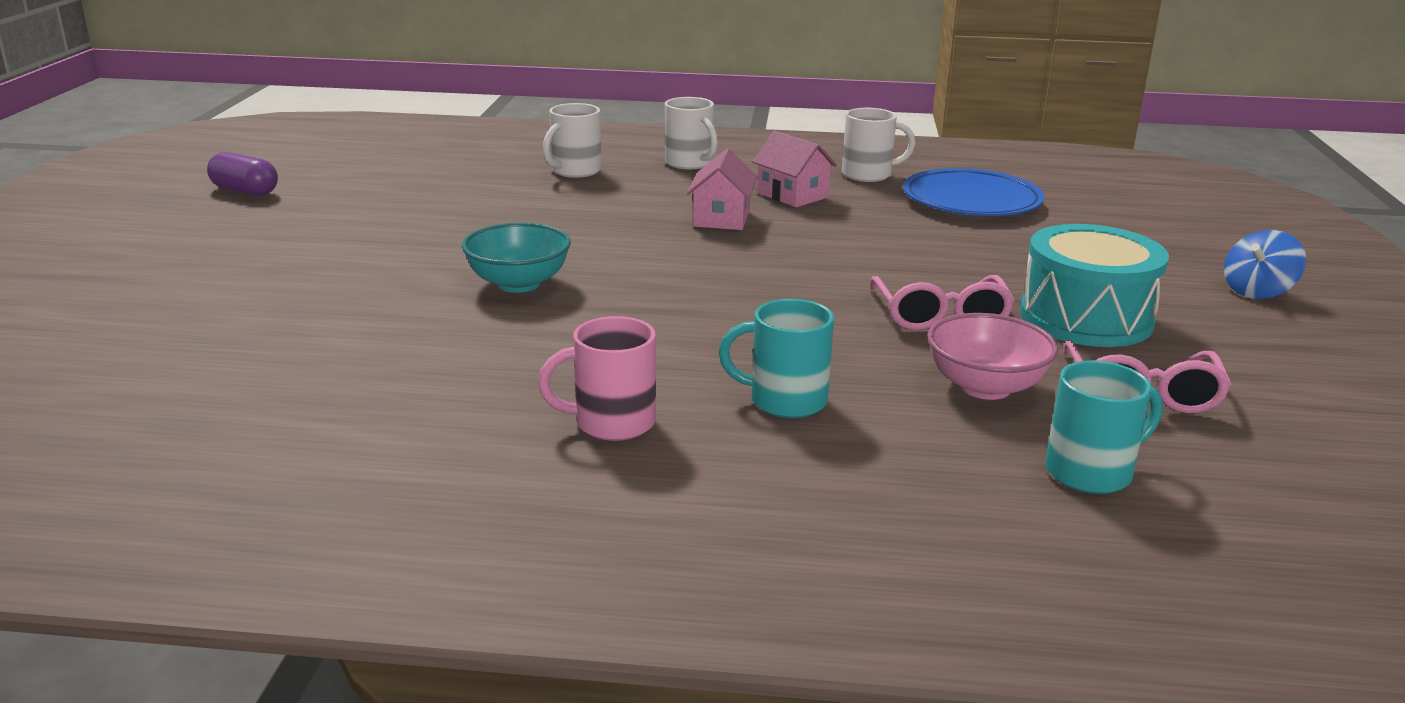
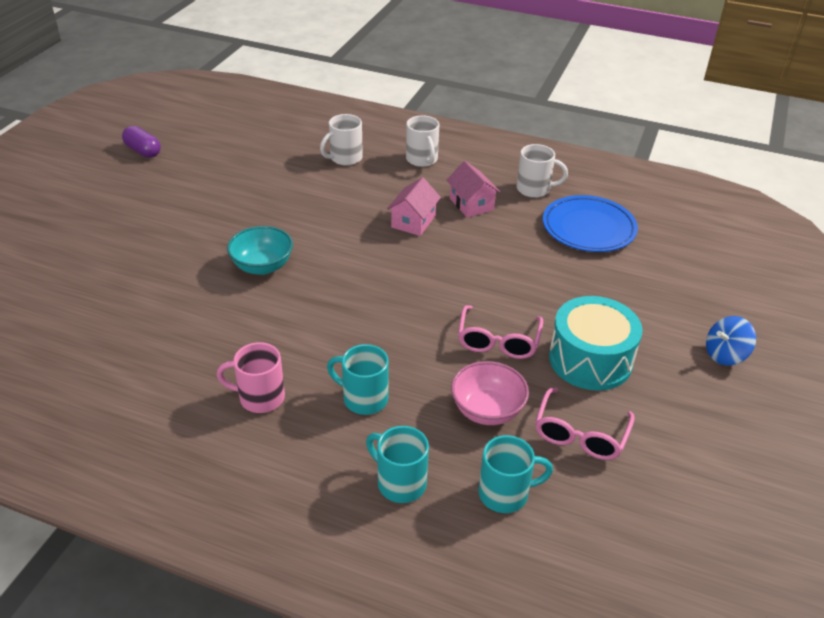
camera: 15 degrees right, 15 degrees up
none -> turquoise mug [366,426,429,503]

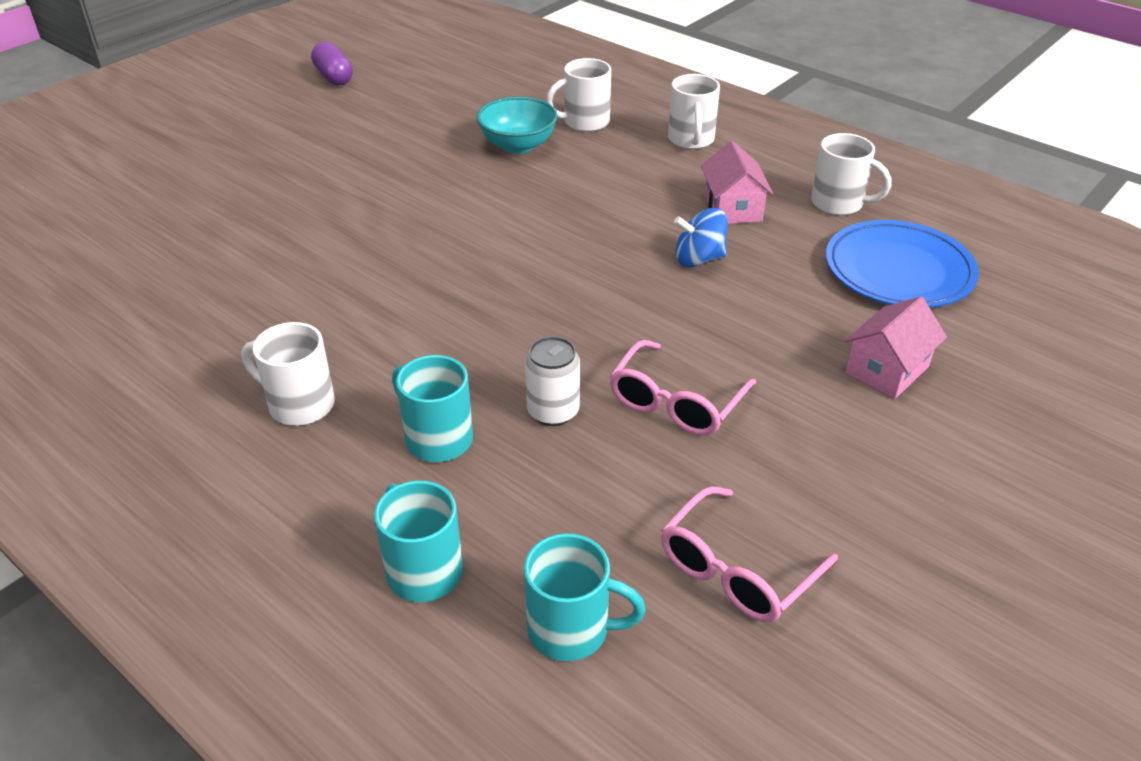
camera: 20 degrees right, 0 degrees up
pink mug [217,342,285,413] -> white mug [241,322,335,426]
turquoise bowl [227,226,293,275] -> turquoise bowl moved to [476,96,558,154]
pink house [387,177,441,236] -> pink house moved to [844,296,947,399]
pink bowl [451,361,529,425] -> none
turquoise drum [549,296,643,391] -> none
blue spinning top [706,316,756,365] -> blue spinning top moved to [674,208,728,267]
none -> white can [525,336,580,426]

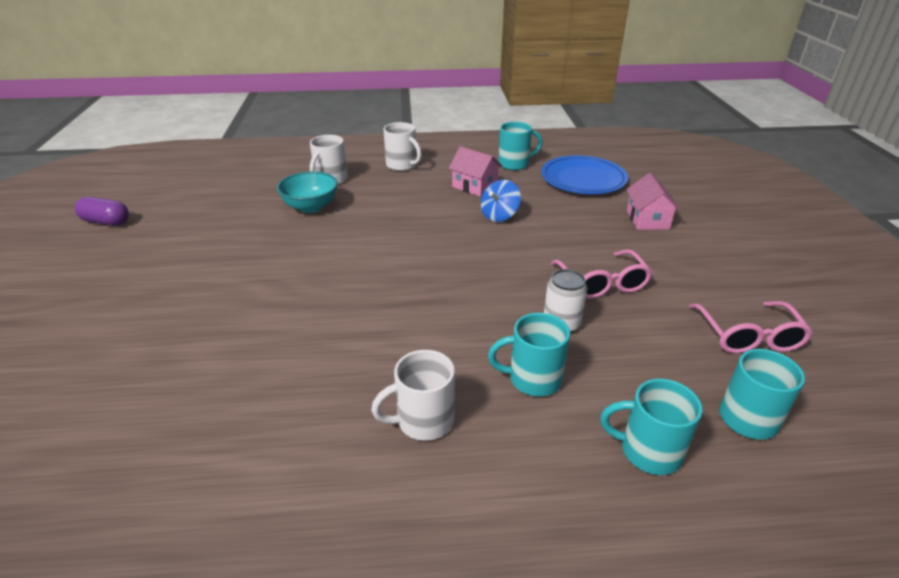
camera: 45 degrees left, 5 degrees down
white mug [811,133,891,215] -> turquoise mug [498,122,543,170]

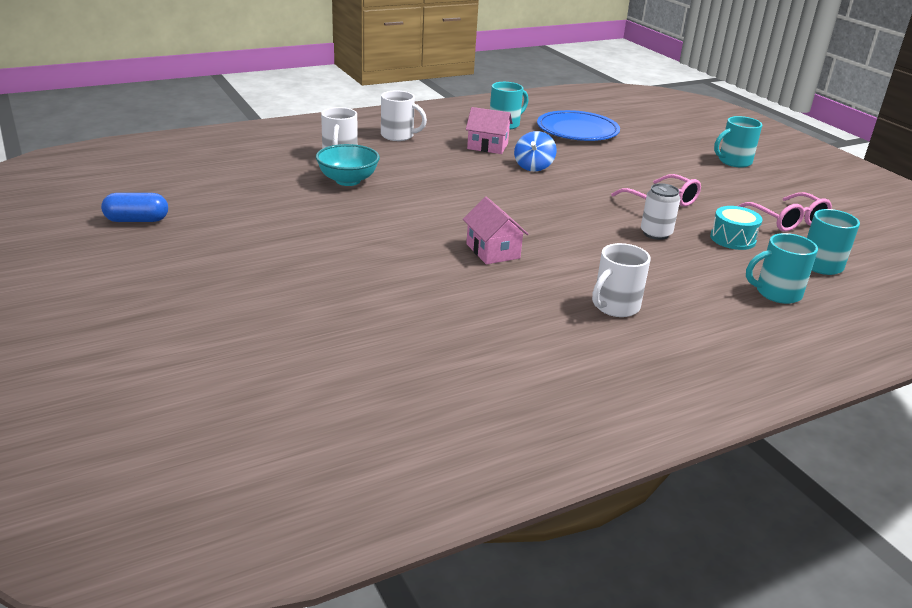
camera: 25 degrees left, 5 degrees down
purple capsule [75,197,129,226] -> blue capsule [101,193,168,222]
turquoise mug [488,313,570,396] -> turquoise mug moved to [714,116,762,168]
pink house [626,173,681,230] -> pink house moved to [463,197,529,265]
none -> turquoise drum [710,206,762,250]

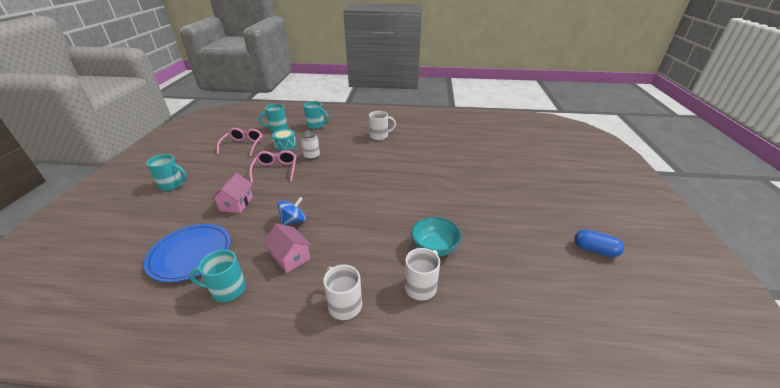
camera: 145 degrees left, 5 degrees up
pink house [463,197,529,265] -> pink house moved to [211,173,253,213]

